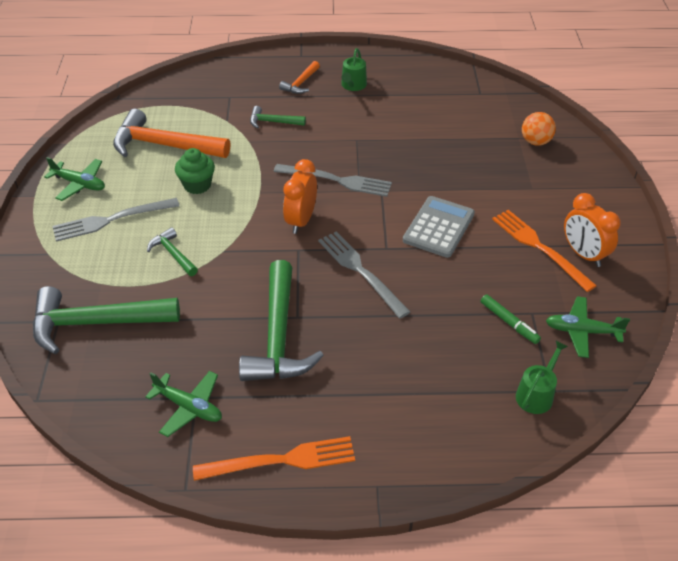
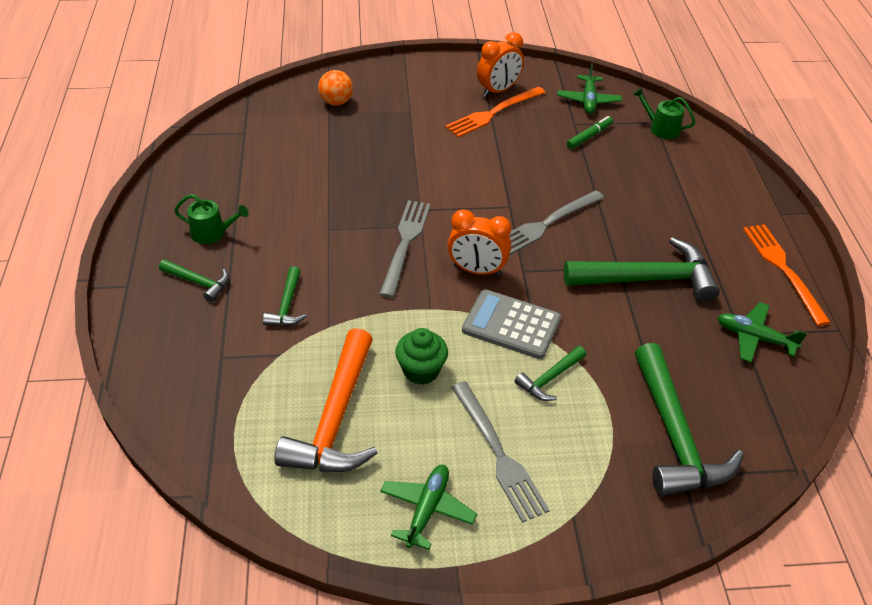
camera: 95 degrees left, 0 degrees up
green plane [145,371,222,437] -> green plane turned 90 degrees counterclockwise [717,302,807,363]
orange hammer [279,61,320,94] -> green hammer [159,259,229,303]
grey calculator [403,196,475,258] -> grey calculator moved to [462,289,561,359]

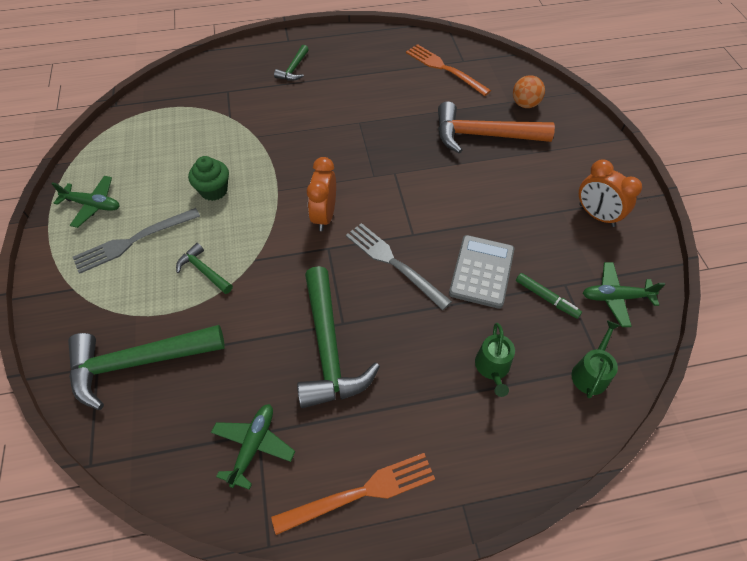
camera: 85 degrees right, 10 degrees up
green watering can [174,194,249,244] -> green watering can moved to [475,323,515,397]
green hammer [263,267,307,326] -> none
orange hammer [274,328,378,472] -> orange hammer moved to [438,101,555,154]
grey fork [379,200,430,298] -> none
orange fork [445,86,545,138] -> orange fork moved to [406,44,491,96]
grey calculator [462,289,561,359] -> grey calculator moved to [449,235,514,309]

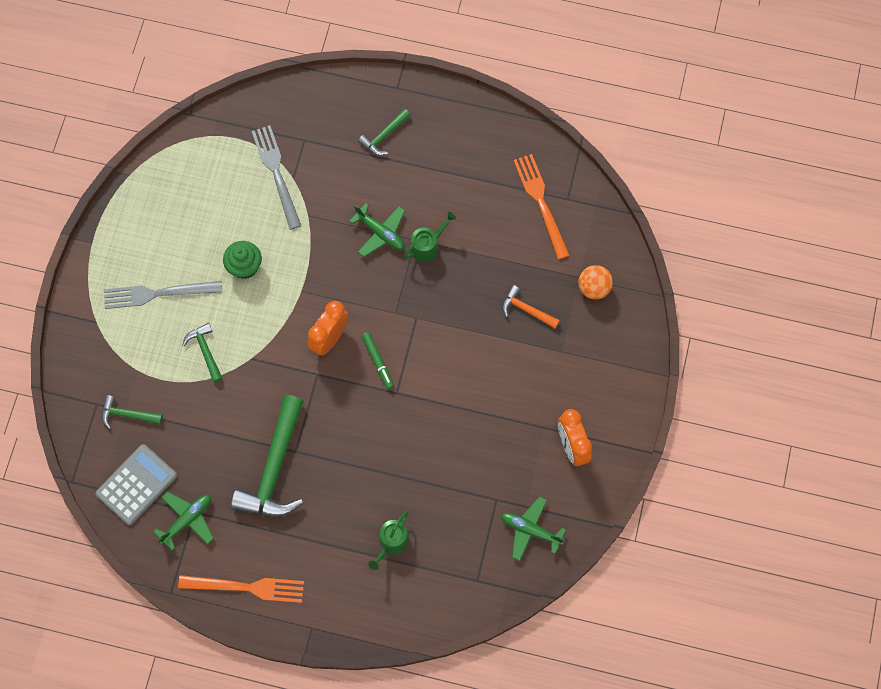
camera: 25 degrees right, 15 degrees up
green plane [51,176,119,228] -> green plane moved to [349,203,405,257]
green hammer [68,325,225,410] -> green hammer [102,395,163,429], size x0.49
grey fork [346,223,452,310] -> grey fork moved to [252,125,301,230]
orange hammer [438,101,555,154] -> orange hammer [502,285,560,328], size x0.49
grey calculator [449,235,514,309] -> grey calculator moved to [95,444,177,525]
green marker [516,273,582,319] -> green marker moved to [362,332,394,389]
green watering can [571,320,620,398] -> green watering can moved to [403,212,456,262]

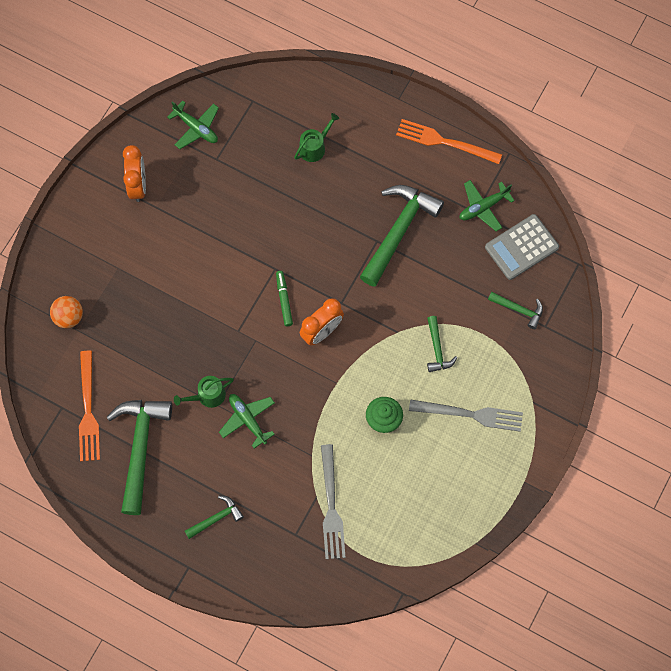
camera: 165 degrees left, 0 degrees up
orange hammer [502,285,560,328] -> none
none -> green hammer [106,400,172,515]

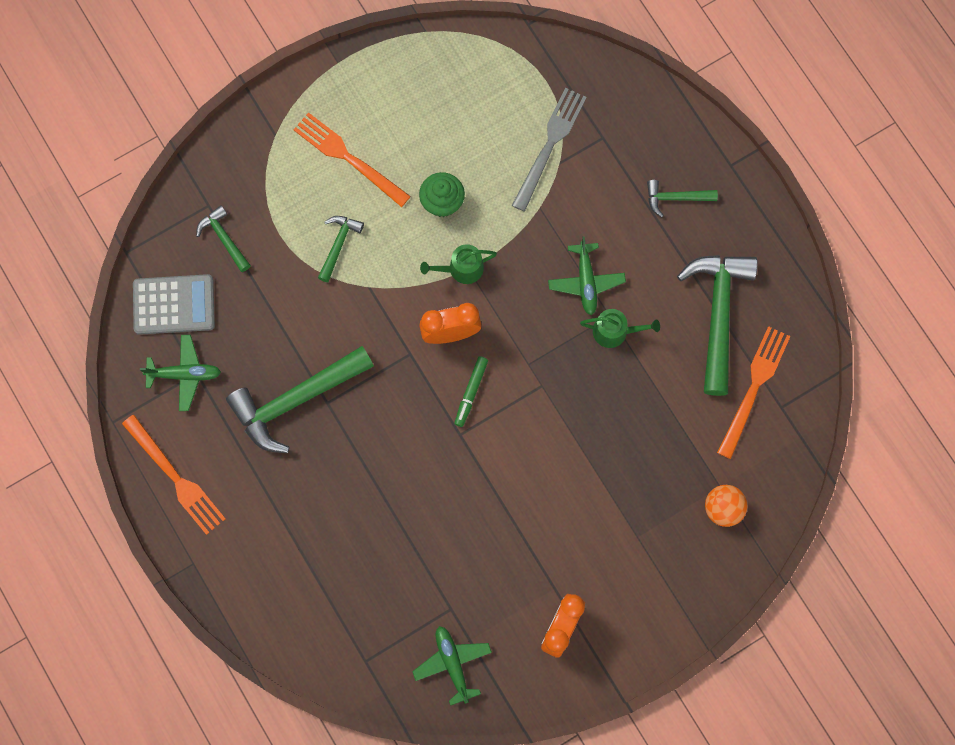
camera: 150 degrees left, 5 degrees up
green hammer [106,400,172,515] -> green hammer turned 150 degrees clockwise [677,255,758,396]
green watering can [294,113,339,162] -> green watering can moved to [420,244,497,284]
grey fork [409,399,523,432] -> orange fork [293,112,411,207]

